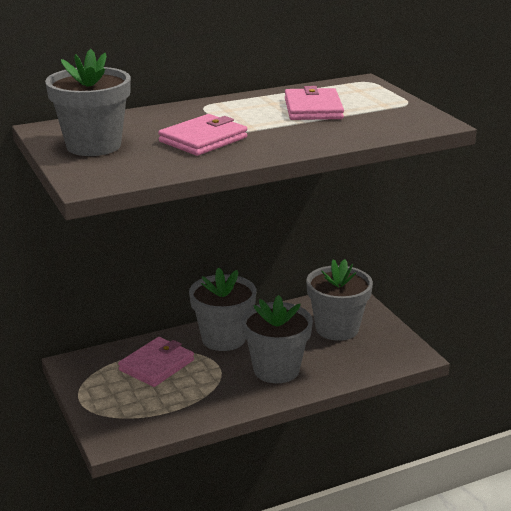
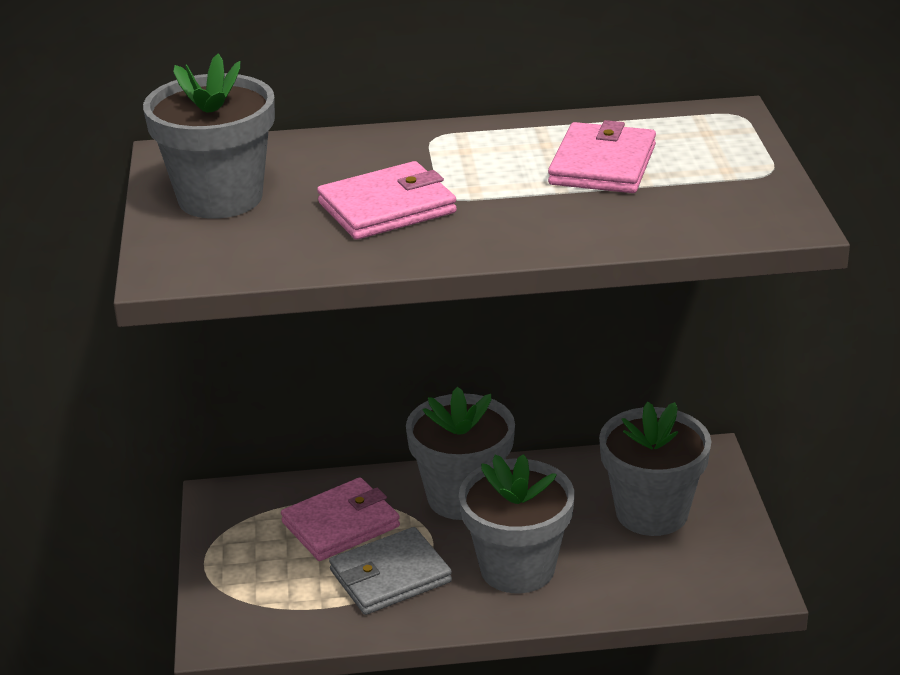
camera: 20 degrees right, 5 degrees up
none -> grey wallet [329,527,452,615]

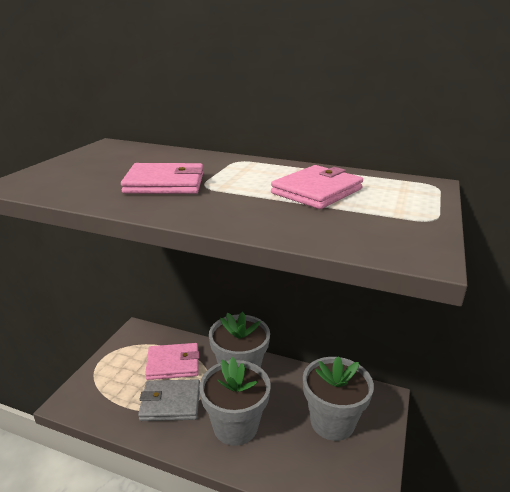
camera: 25 degrees right, 5 degrees down
grey flower pot [143,54,275,219] -> none

